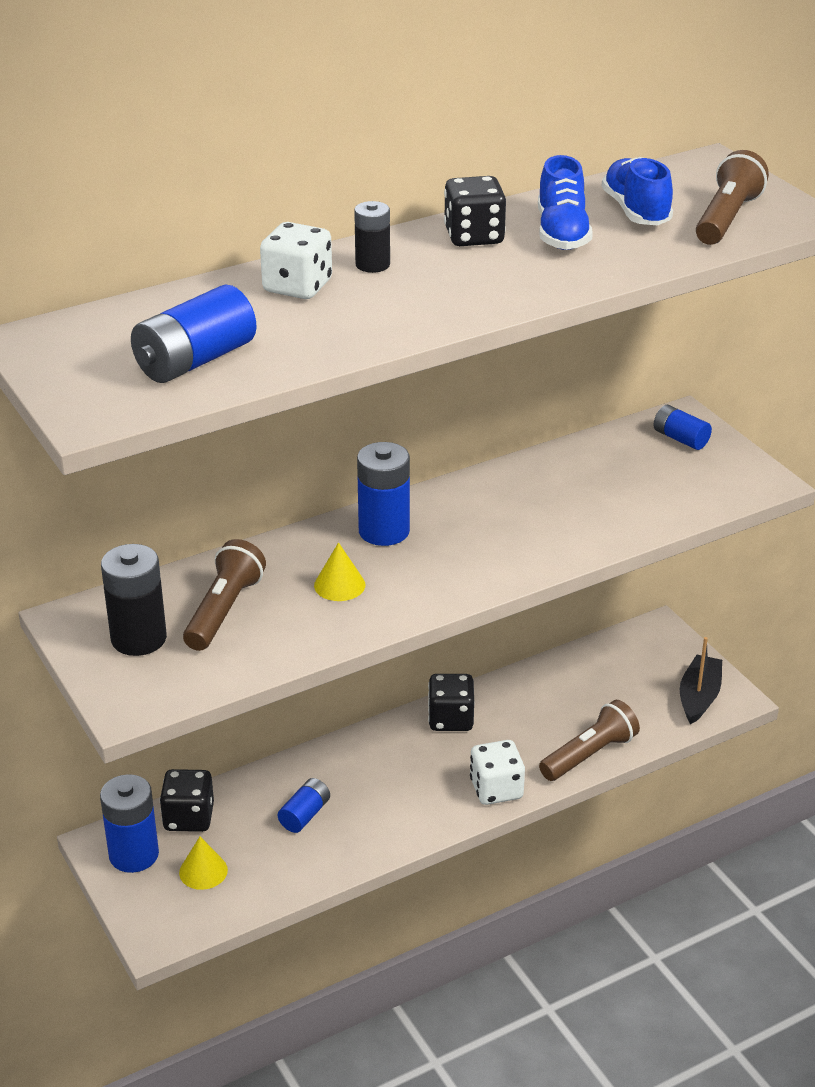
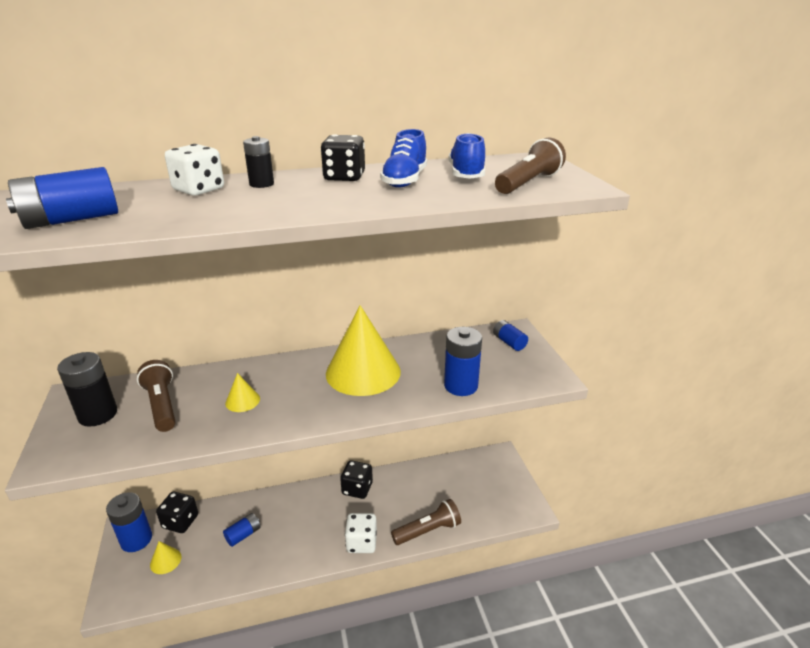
camera: 15 degrees right, 5 degrees down
brown flashlight [183,539,266,651] -> brown flashlight turned 60 degrees counterclockwise [137,360,176,432]
blue battery [357,442,410,546] -> blue battery moved to [444,327,482,396]
black boat [680,637,722,725] -> none
none -> yellow cone [326,305,401,396]

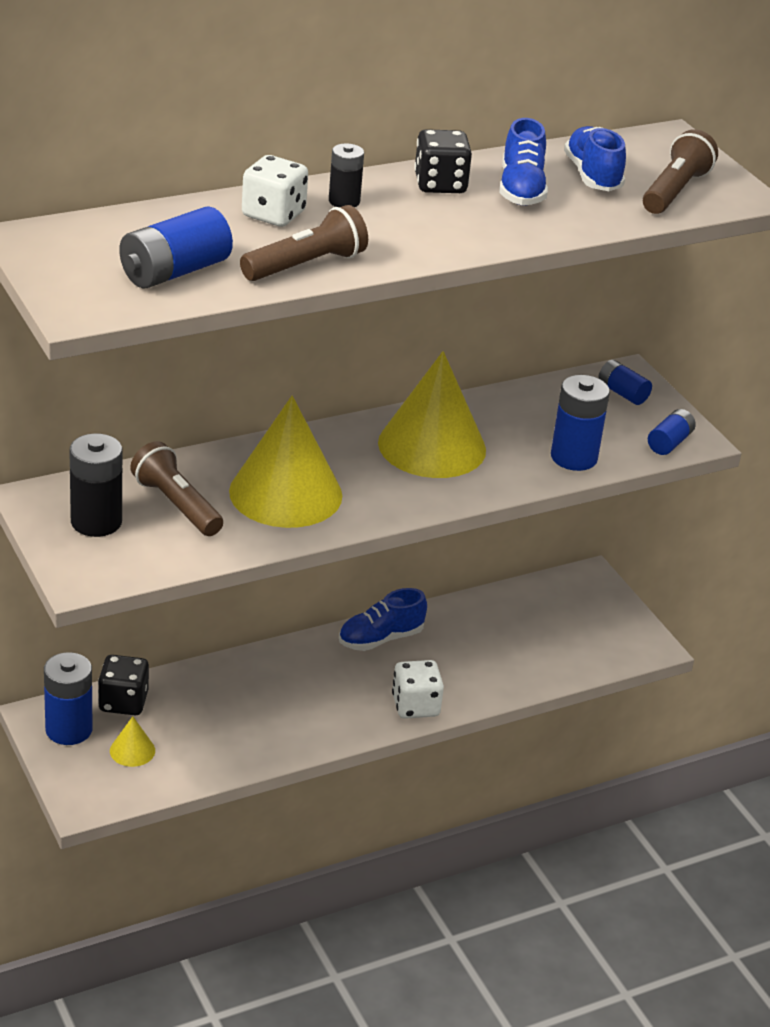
camera: 15 degrees left, 5 degrees up
blue battery [223,513,261,547] -> blue battery moved to [648,409,696,455]
yellow cone [225,373,260,412] -> yellow cone [229,396,342,528], size x2.37
black dice [340,460,373,499] -> blue shoe [339,588,427,651]
brown flashlight [391,499,461,545] -> brown flashlight moved to [240,205,368,281]

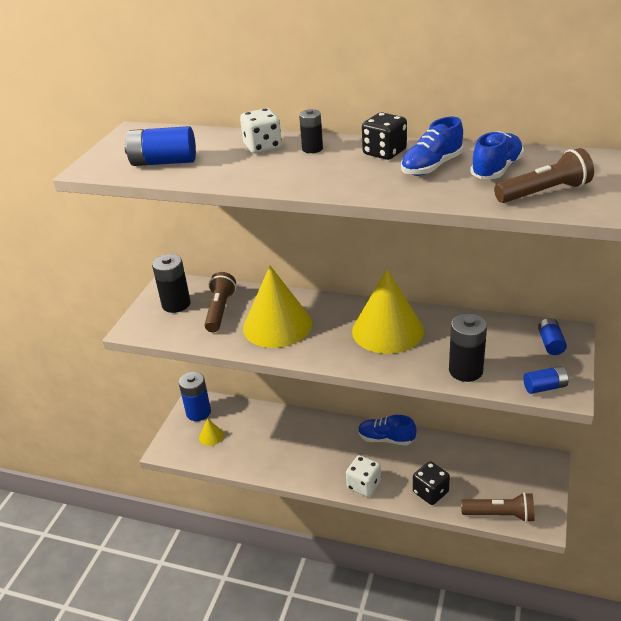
camera: 50 degrees right, 0 degrees up
black dice [98,655,149,715] -> black dice moved to [413,461,450,505]
brown flashlight [240,205,368,281] -> brown flashlight moved to [461,492,534,522]
blue battery [551,375,610,471] -> black battery [449,313,487,382]

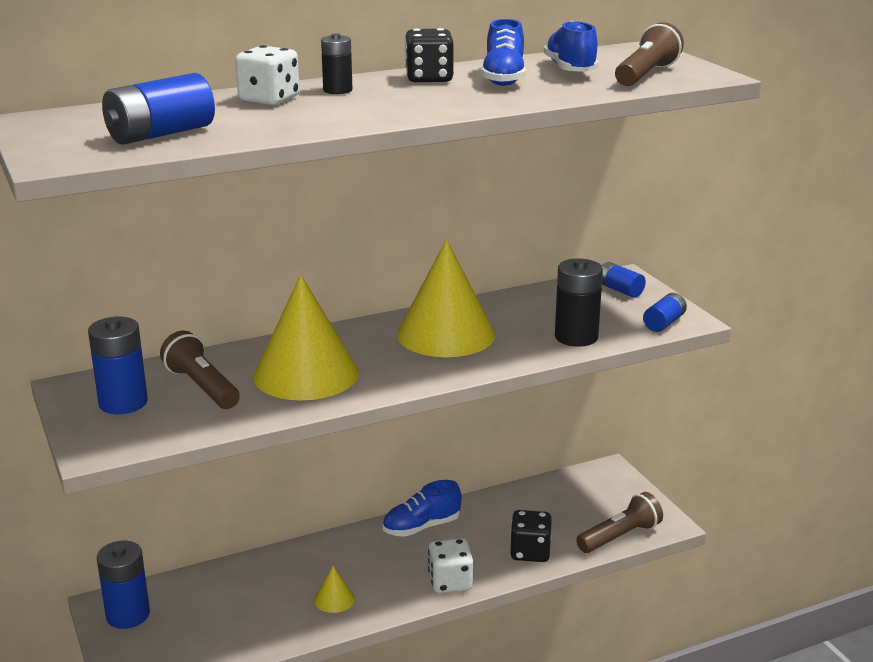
camera: 45 degrees left, 10 degrees down
black battery [152,254,191,313] -> blue battery [88,317,148,414]
yellow cone [199,418,224,446] -> yellow cone moved to [314,566,355,613]

